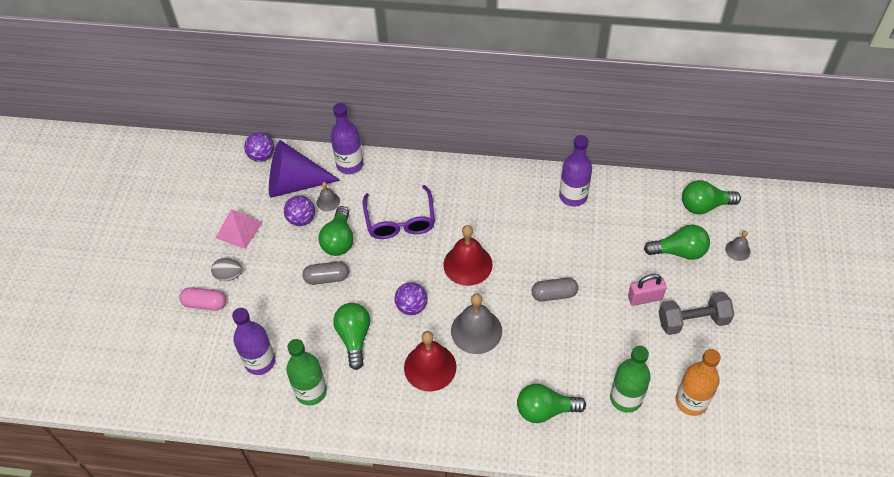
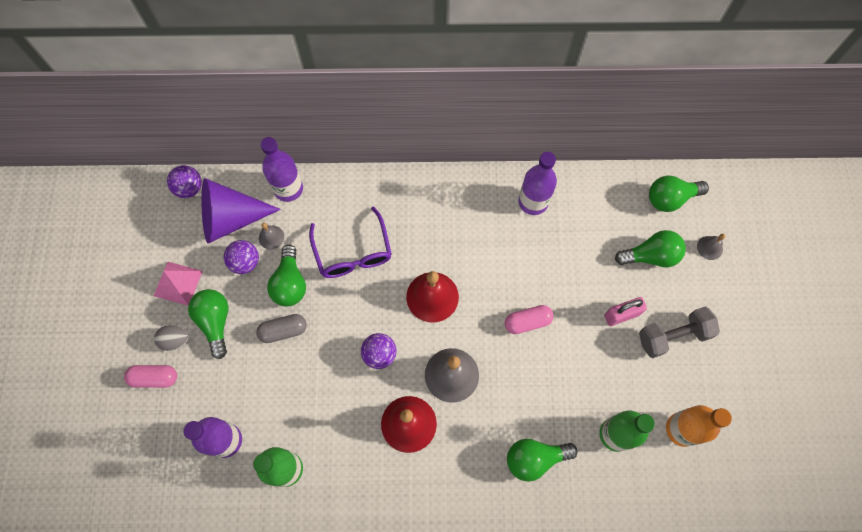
camera: 10 degrees left, 15 degrees up
green light bulb [333,303,370,370] -> green light bulb moved to [188,289,228,359]
grey capsule [532,278,578,301] -> pink capsule [505,305,554,334]

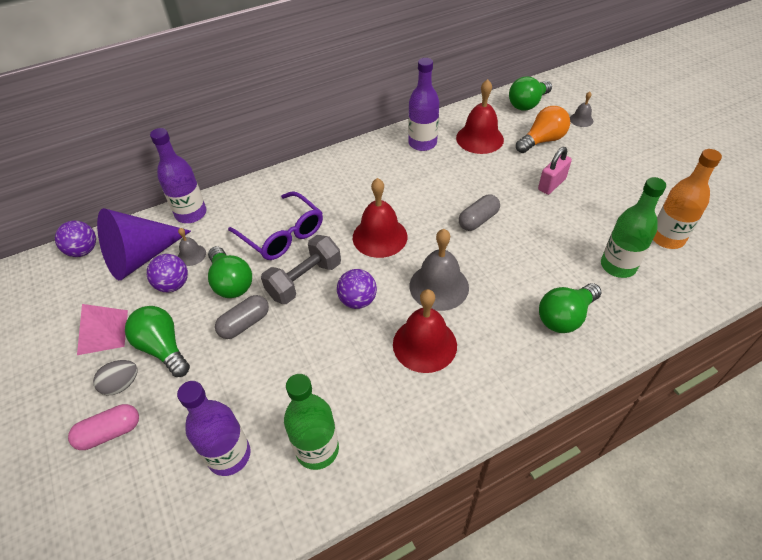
camera: 25 degrees left, 20 degrees down
pink capsule [505,305,554,334] -> grey capsule [459,194,500,231]
green light bulb [615,230,686,267] -> orange light bulb [516,106,570,153]
grey dumbbell [639,306,720,358] -> grey dumbbell moved to [261,235,341,304]
none -> red bell [456,79,504,154]

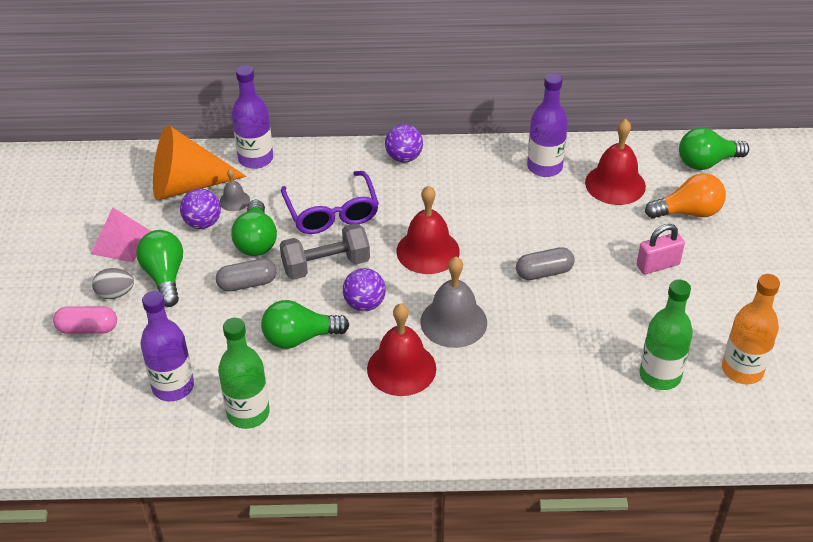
camera: 25 degrees right, 5 degrees down
purple ball [55,221,96,257] -> purple ball moved to [385,124,423,162]
purple cone [97,208,191,280] -> orange cone [153,125,246,200]
green light bulb [539,283,601,333] -> green light bulb moved to [261,300,349,349]
grey bell [570,92,593,127] -> none

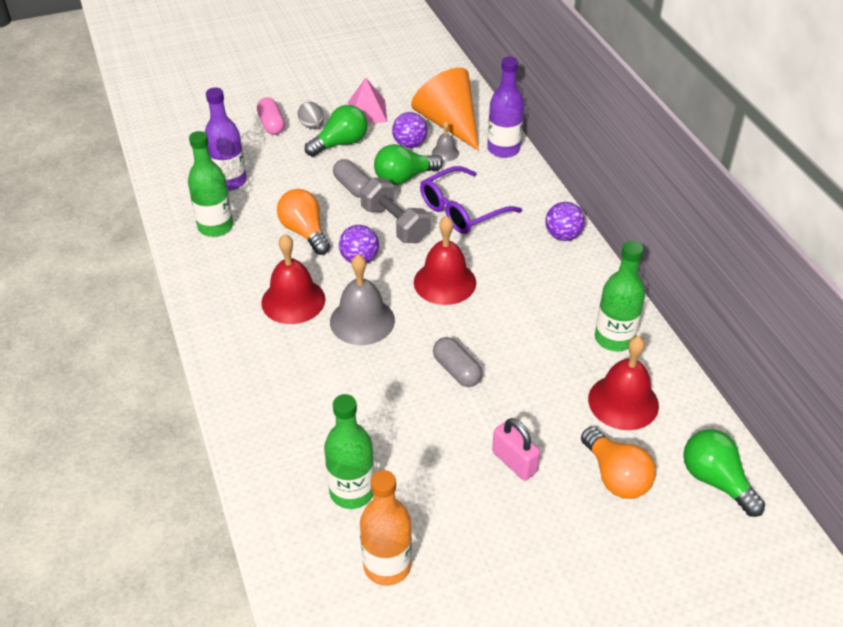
camera: 70 degrees right, 0 degrees up
green light bulb [261,300,349,349] -> orange light bulb [277,189,330,255]
purple bottle [527,73,568,177] -> green bottle [595,241,645,352]

